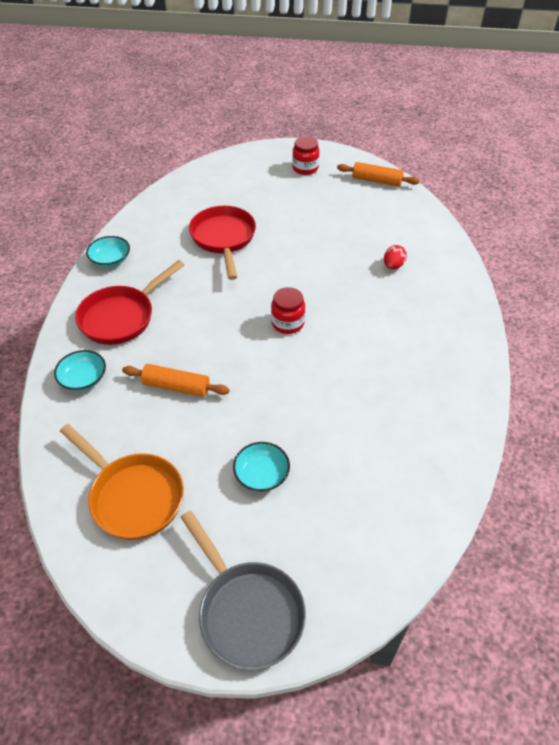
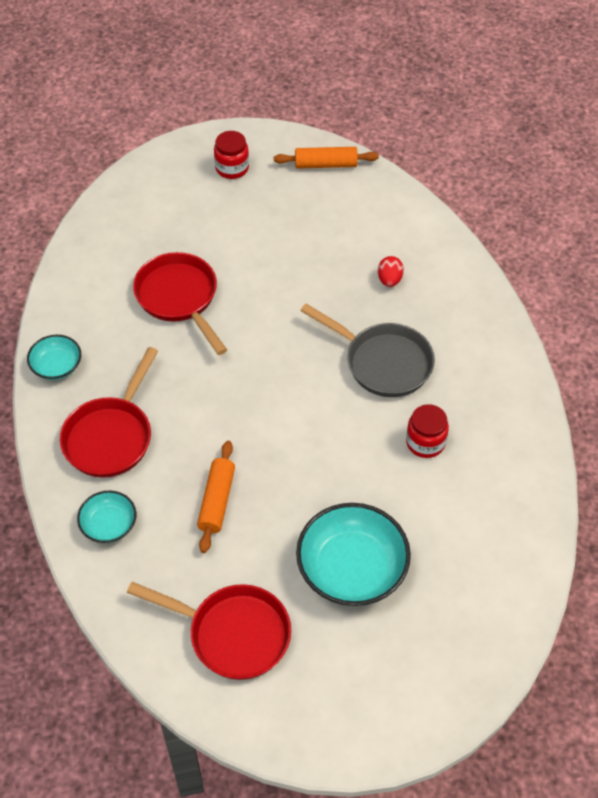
camera: 20 degrees left, 5 degrees up
orange pan [60,424,184,540] -> red pan [127,582,291,680]
orange rolling pin [122,364,230,397] -> orange rolling pin turned 75 degrees counterclockwise [197,441,235,553]
grey pan [180,510,306,670] -> grey pan moved to [300,304,435,397]
turquoise bowl [233,442,290,492] -> turquoise bowl [296,503,411,606], size x1.87
red jar [271,287,305,334] -> red jar moved to [406,404,449,458]

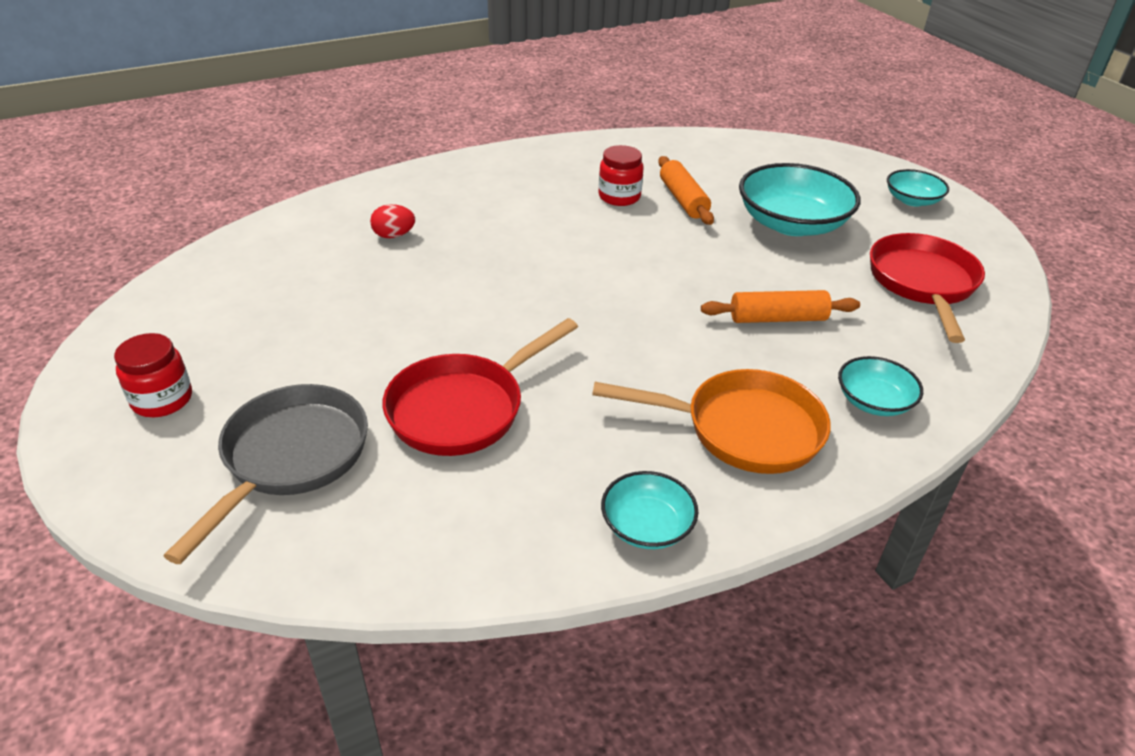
camera: 105 degrees left, 15 degrees down
red pan [60,347,158,478] -> orange pan [592,369,831,474]
orange rolling pin [274,147,379,169] -> orange rolling pin moved to [658,156,714,225]
grey pan [300,304,435,397] -> grey pan moved to [163,384,368,564]
none -> turquoise bowl [887,169,949,207]

